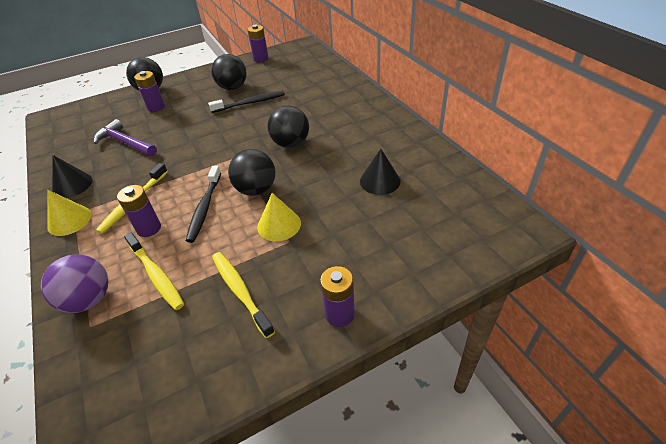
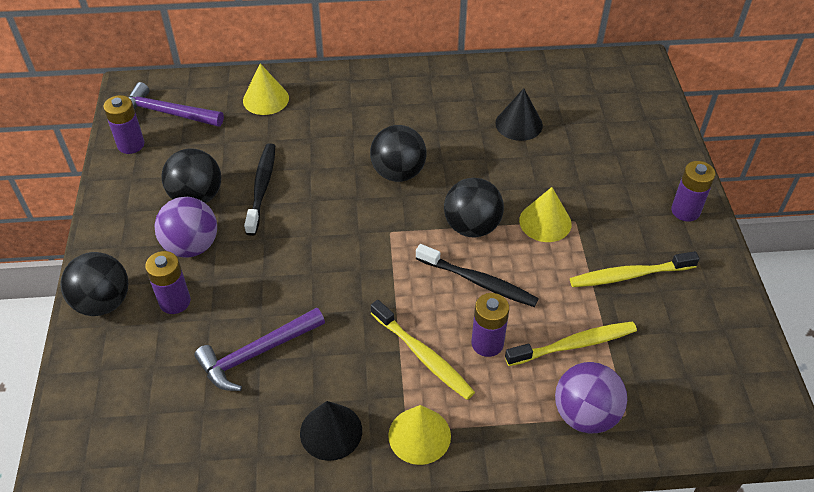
camera: 70 degrees left, 5 degrees up
none -> purple hammer [129,82,224,127]
none -> purple ball [154,197,217,257]
none -> yellow cone [243,63,289,115]

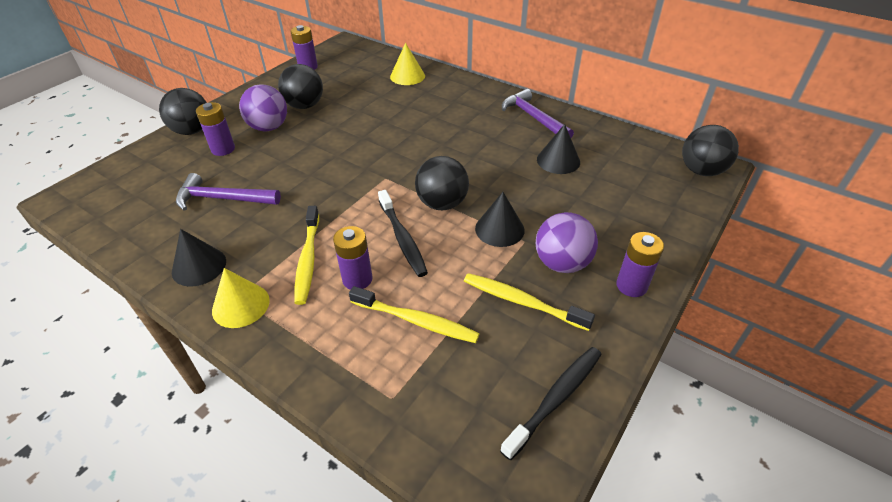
camera: 40 degrees right, 5 degrees down
purple hammer [129,82,224,127] -> purple hammer moved to [502,89,574,138]
black toothbrush [244,143,275,236] -> black toothbrush moved to [500,347,602,460]
black ball [370,125,426,182] -> black ball moved to [682,125,739,176]
yellow cone [519,187,572,242] -> black cone [475,192,525,247]
purple ball [555,362,627,433] -> purple ball moved to [536,212,598,273]

